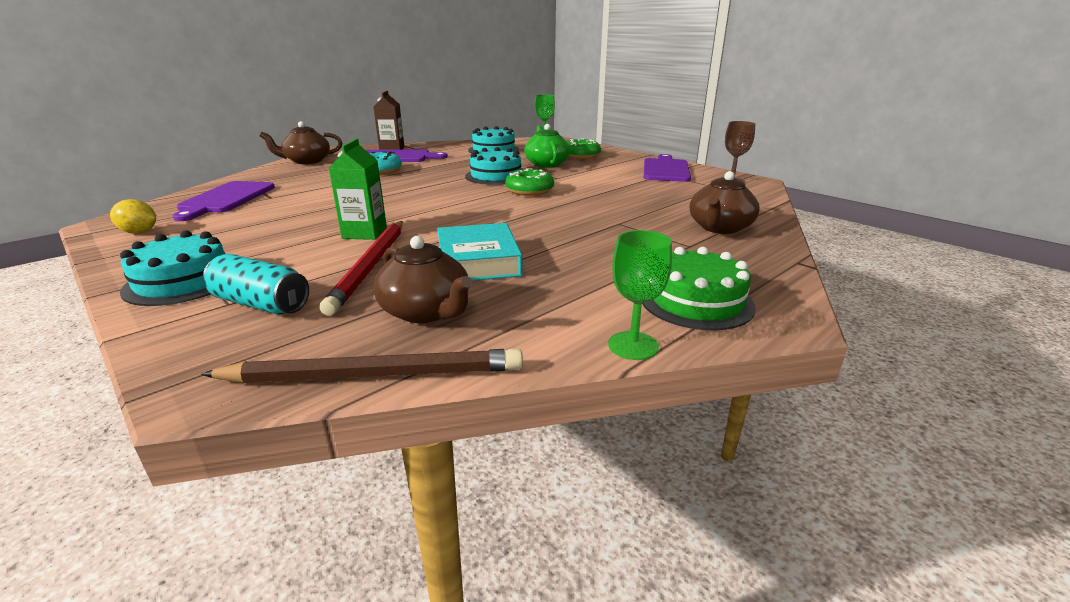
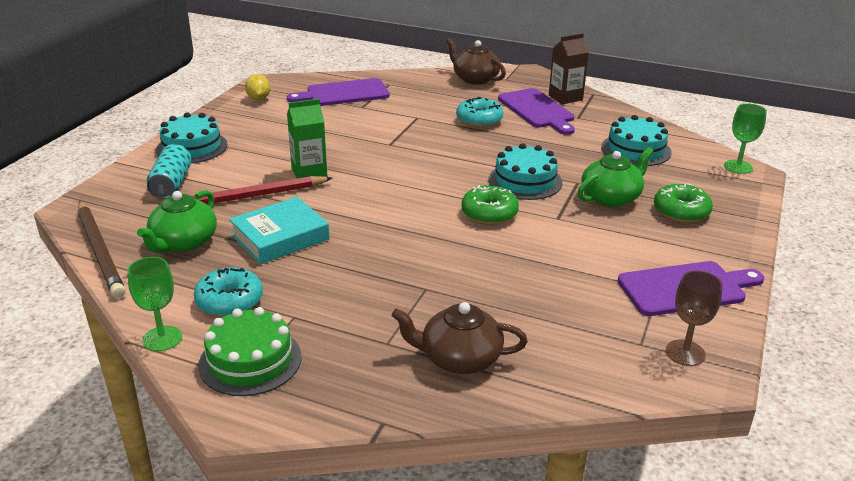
camera: 65 degrees right, 5 degrees up
brown teapot [373,236,472,323] -> green teapot [137,190,217,253]
none -> turquoise donut [194,267,263,317]

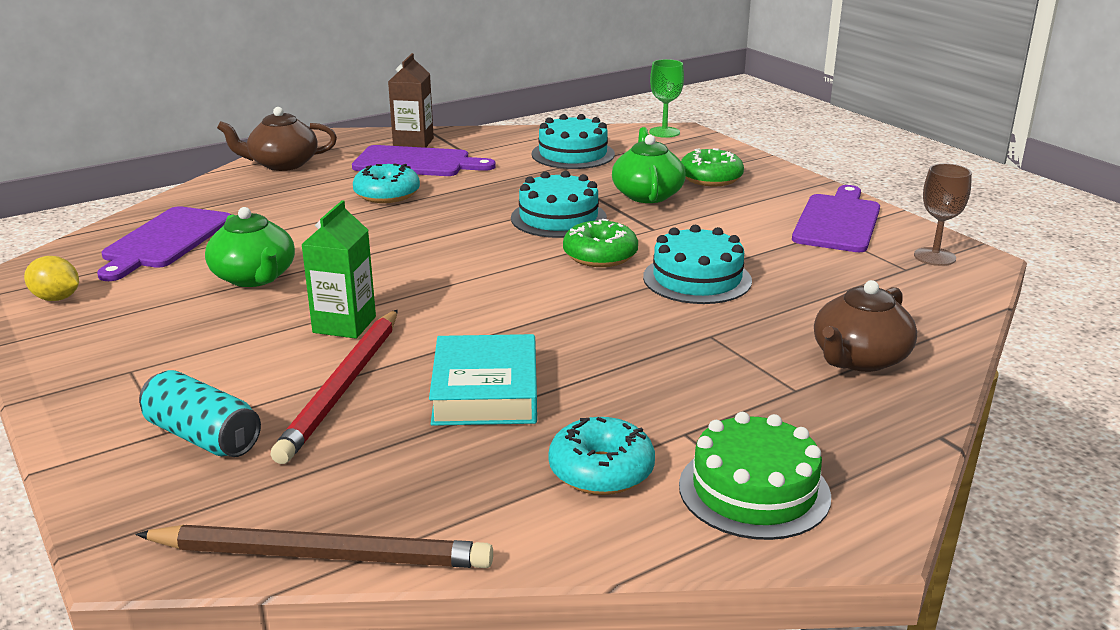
camera: 55 degrees left, 5 degrees down
green goblet [127,257,182,351] -> none
green teapot [137,190,217,253] -> green teapot moved to [205,207,295,287]
turquoise cake [156,112,228,164] -> turquoise cake moved to [643,225,752,304]

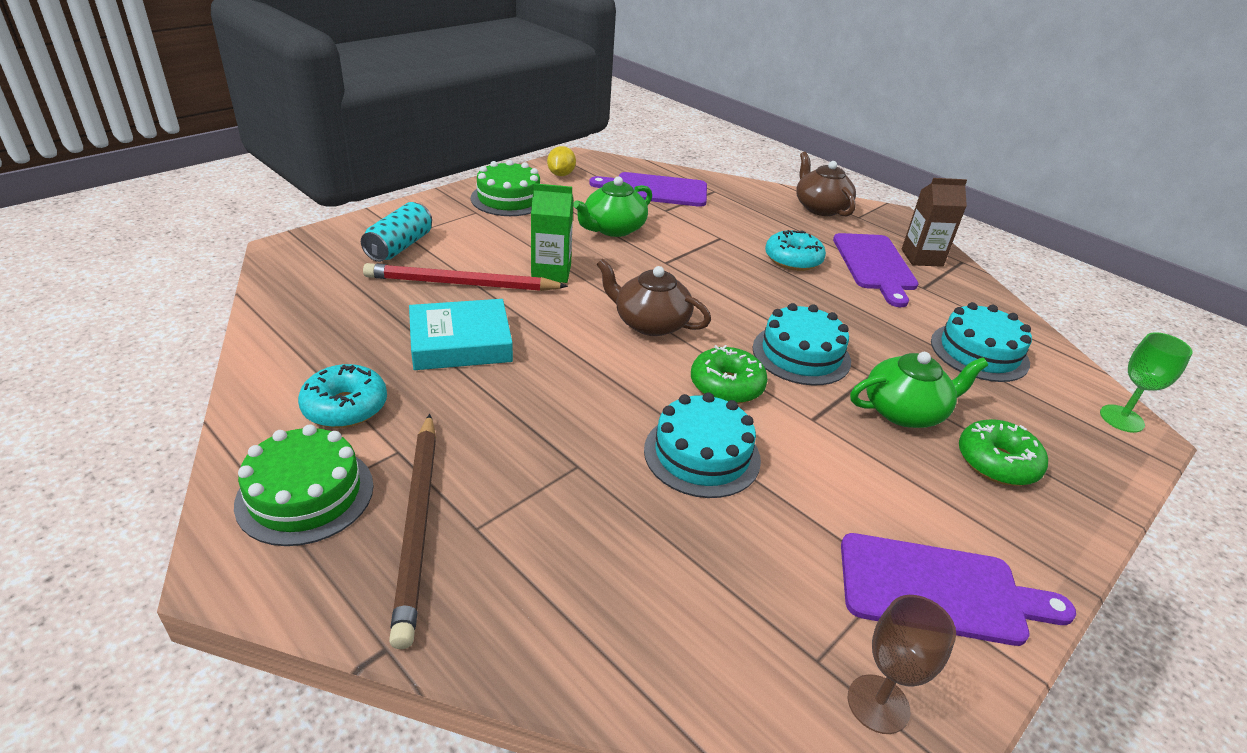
camera: 75 degrees right, 10 degrees up
brown pencil [135,525,493,568] -> brown pencil moved to [389,414,436,649]
brown teapot [814,280,917,372] -> brown teapot moved to [596,259,711,336]
none -> green cake [471,160,540,216]

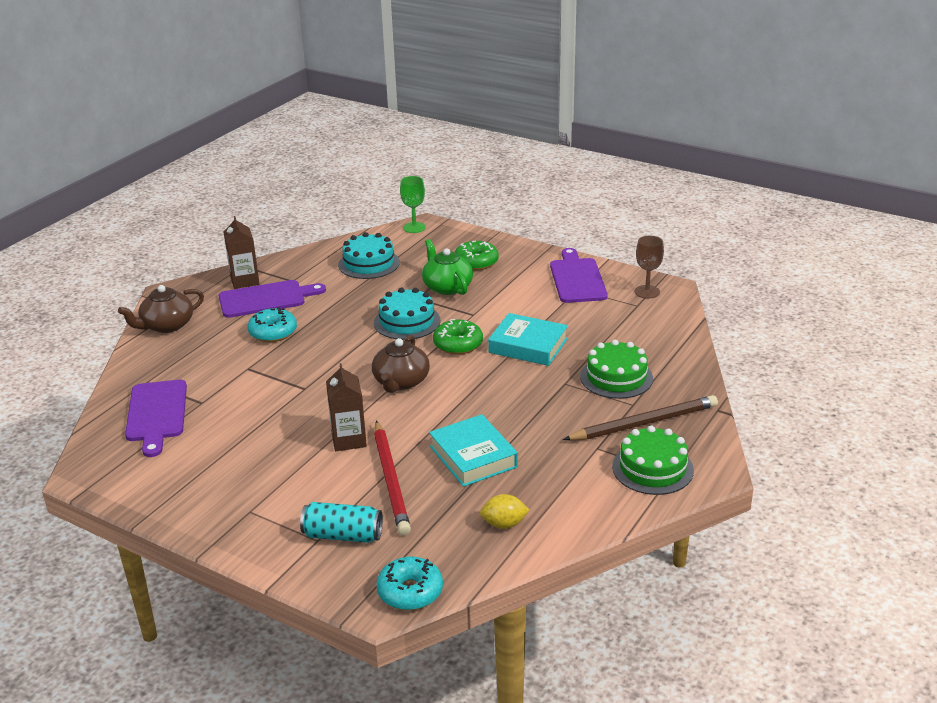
camera: 100 degrees left, 5 degrees down
turquoise donut [298,364,387,428] -> turquoise donut moved to [376,557,443,610]
green cake [471,160,540,216] -> green cake moved to [580,340,653,399]
green carton [531,183,573,283] -> brown carton [326,363,367,451]
yellow lemon [547,146,576,176] -> yellow lemon moved to [480,494,530,529]
green teapot [573,177,652,237] -> none
turquoise cake [644,392,761,498] -> turquoise book [488,313,568,366]

